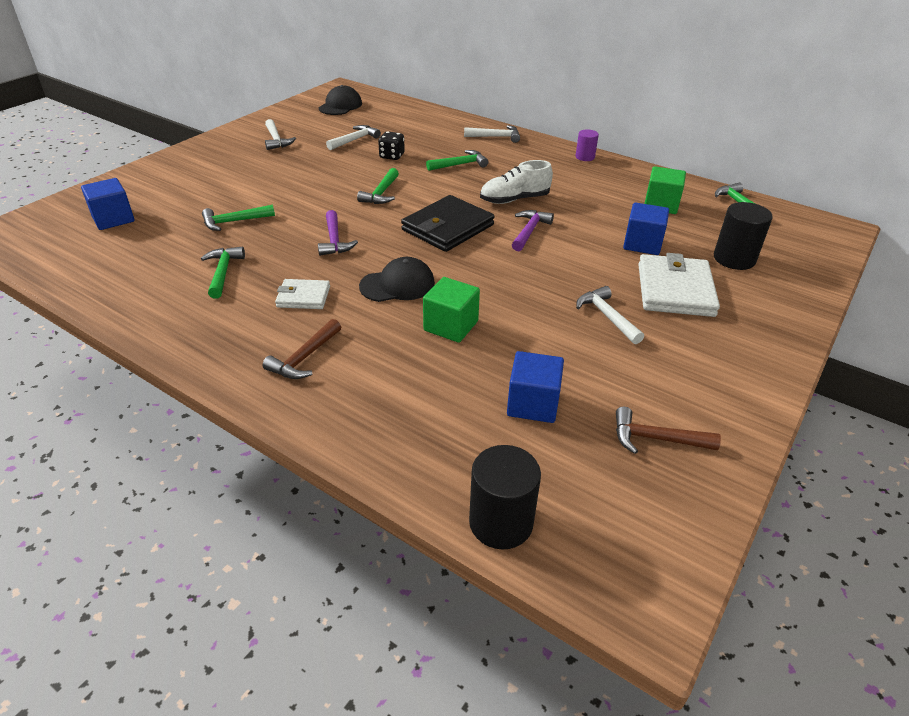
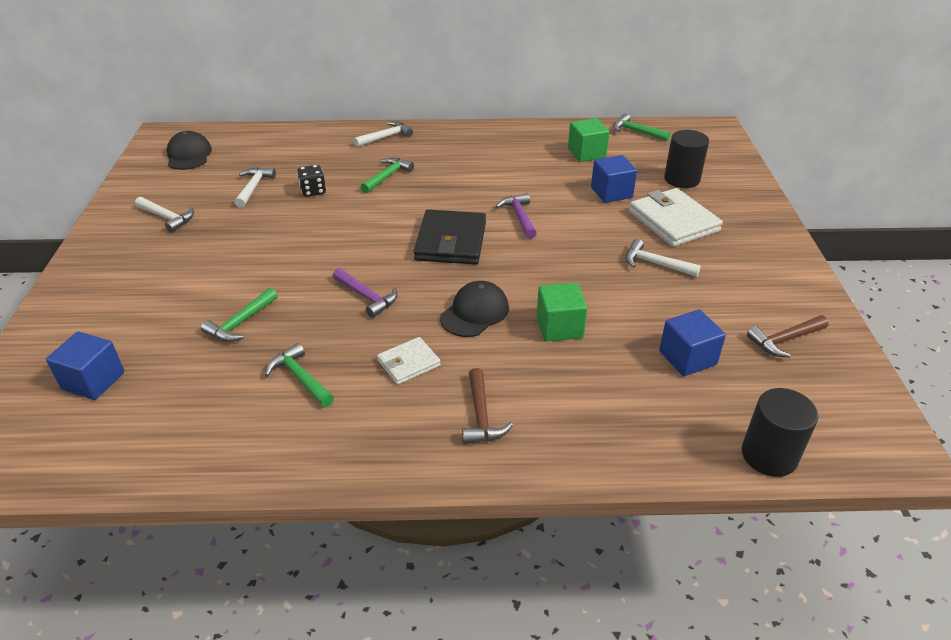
camera: 35 degrees left, 0 degrees up
green hammer [357,168,399,204] -> none
white shoe [480,160,553,204] -> none
purple cylinder [576,129,599,161] -> none

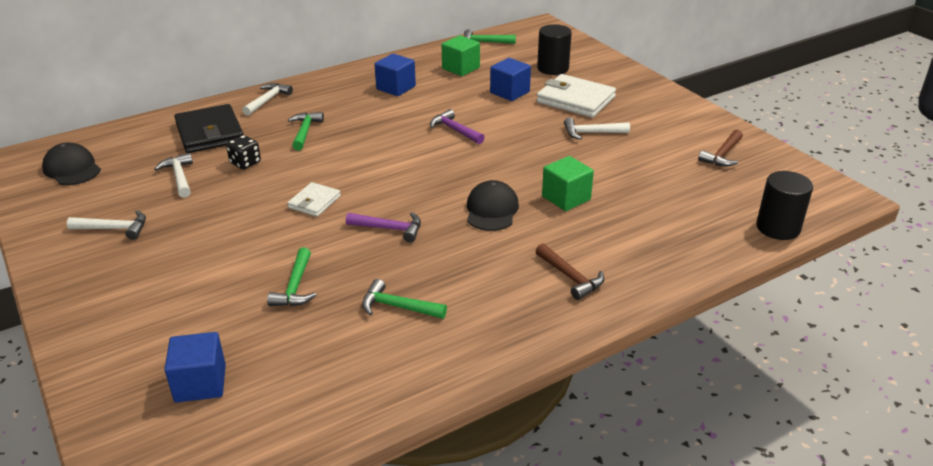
camera: 30 degrees left, 5 degrees down
white wallet [377,337,441,385] -> white wallet moved to [287,182,341,217]
black wallet [414,209,486,265] -> black wallet moved to [174,104,243,153]
blue cube [659,309,726,376] -> blue cube moved to [375,54,416,96]

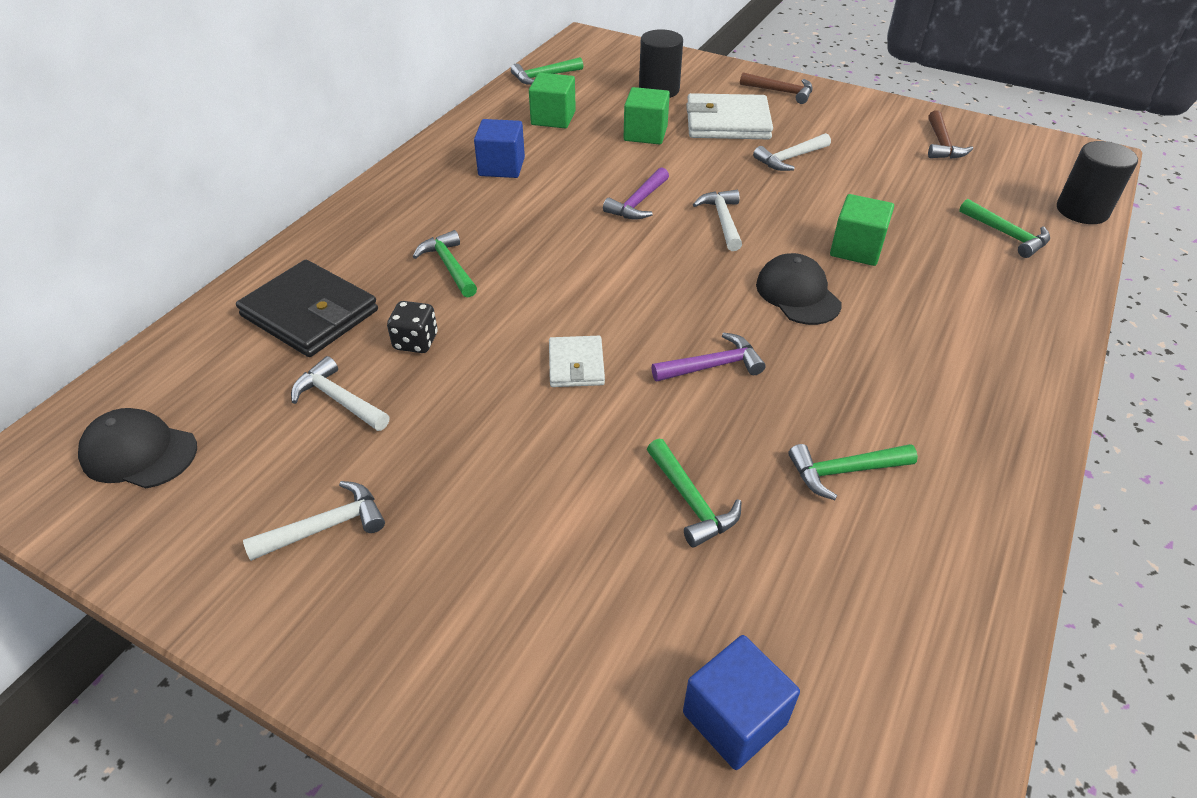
camera: 30 degrees left, 10 degrees up
white hammer [242,83,293,116] -> white hammer moved to [693,190,742,251]
purple hammer [430,109,485,144] -> purple hammer turned 75 degrees counterclockwise [603,167,669,220]
blue cube [490,58,531,101] -> green cube [624,87,670,145]
brown hammer [535,243,604,300] -> brown hammer moved to [740,72,813,104]
none -> green hammer [959,199,1050,258]

